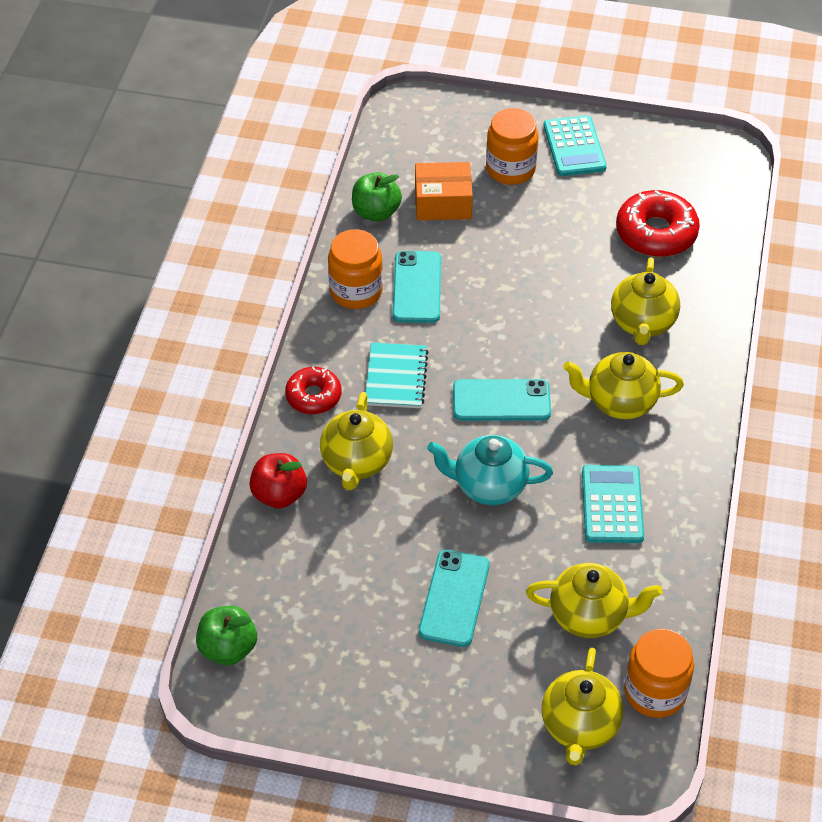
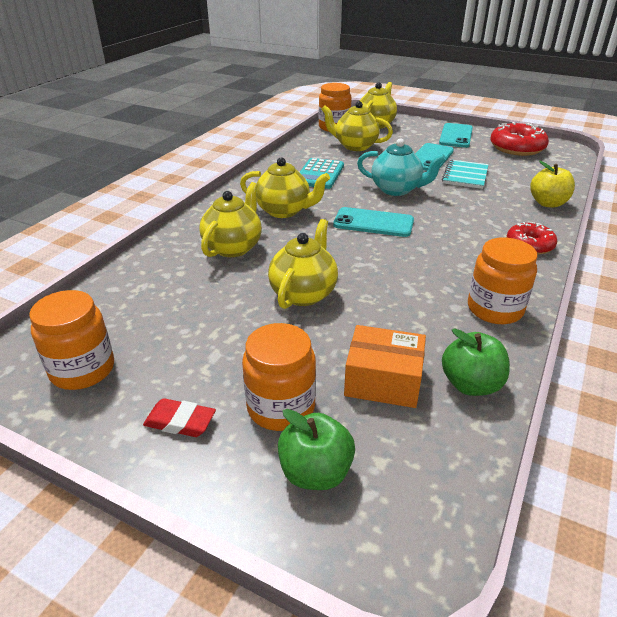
camera: 165 degrees left, 15 degrees down
green apple [196,606,257,665] -> green apple moved to [278,409,355,490]
red apple [249,453,307,508] -> yellow apple [530,161,575,208]
yellow teapot [320,392,393,490] -> yellow teapot moved to [268,219,338,309]
turquoise notebook [366,343,428,408] -> turquoise notebook moved to [442,159,489,189]
turquoise phone [393,251,441,323] -> turquoise phone moved to [439,123,473,148]
turquoise calculator [543,115,607,176] -> red eraser [143,398,216,437]
red donut [616,190,700,257] -> red donut moved to [490,122,549,156]
none -> orange jar [29,290,114,390]

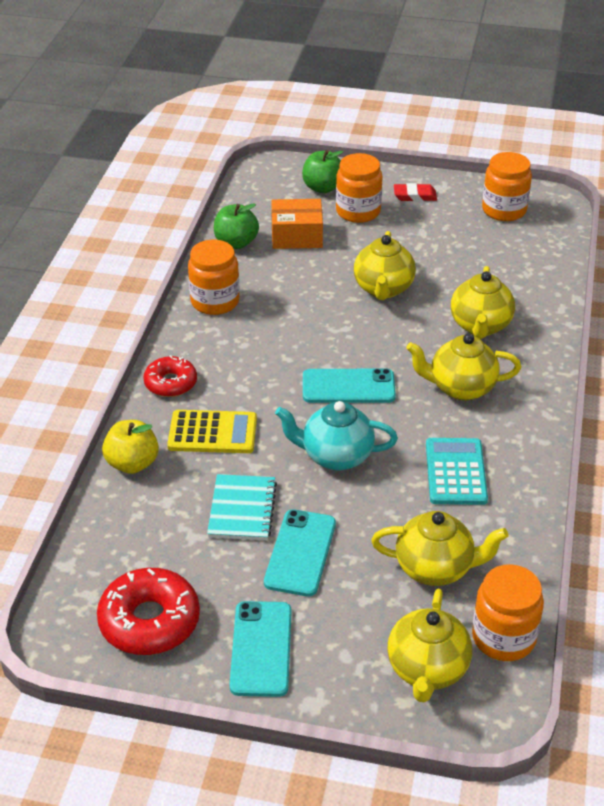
camera: 165 degrees right, 5 degrees up
none -> yellow calculator [167,410,257,453]

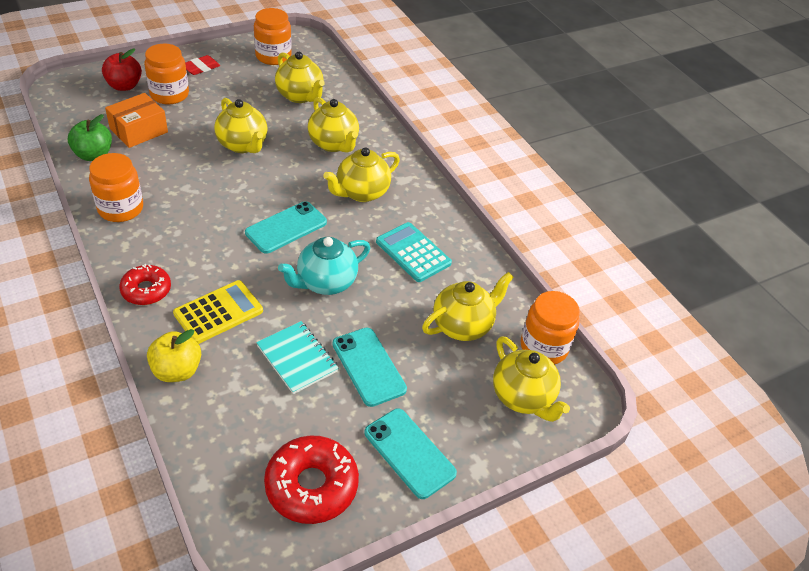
camera: 45 degrees left, 5 degrees up
green apple [302,150,343,193] -> red apple [102,48,142,91]
none -> yellow teapot [275,52,325,103]

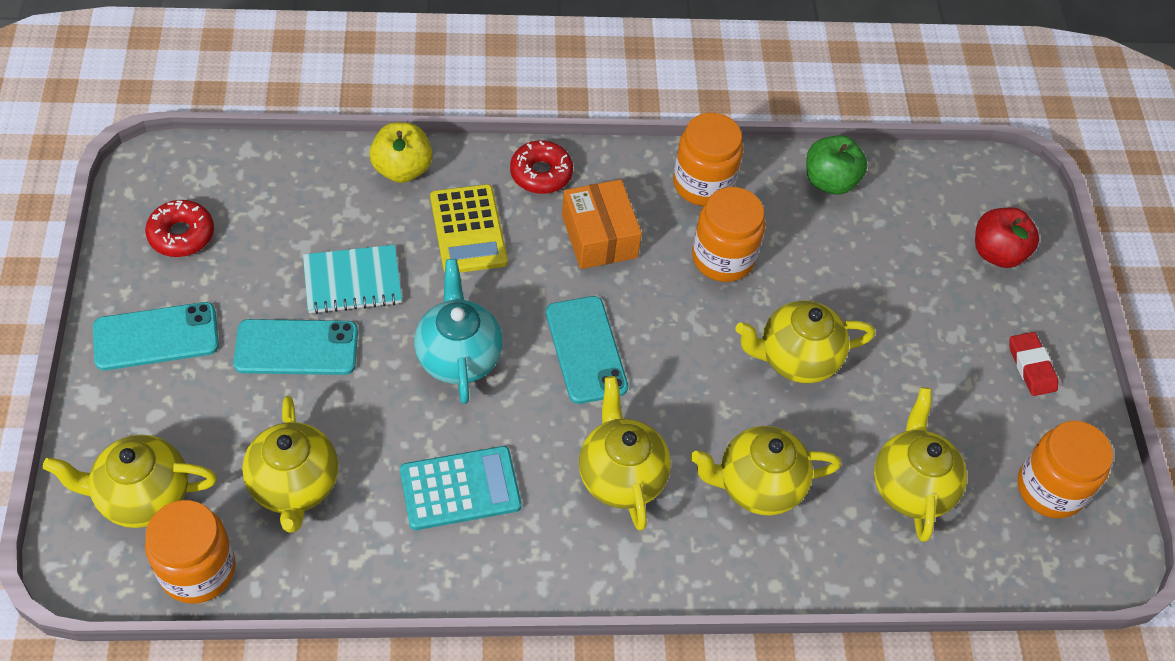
camera: 115 degrees right, 10 degrees up
orange box [105,93,168,148] -> orange box moved to [562,179,642,269]
orange jar [144,44,189,104] -> orange jar moved to [692,187,765,282]
red donut [264,435,359,524] -> red donut [145,200,214,257], size x0.63
yellow teapot [275,52,325,103] -> yellow teapot turned 105 degrees clockwise [874,387,967,542]

